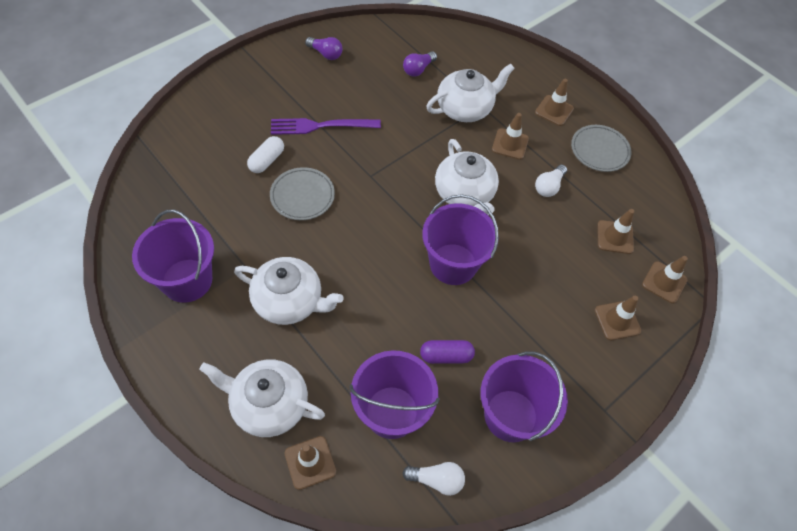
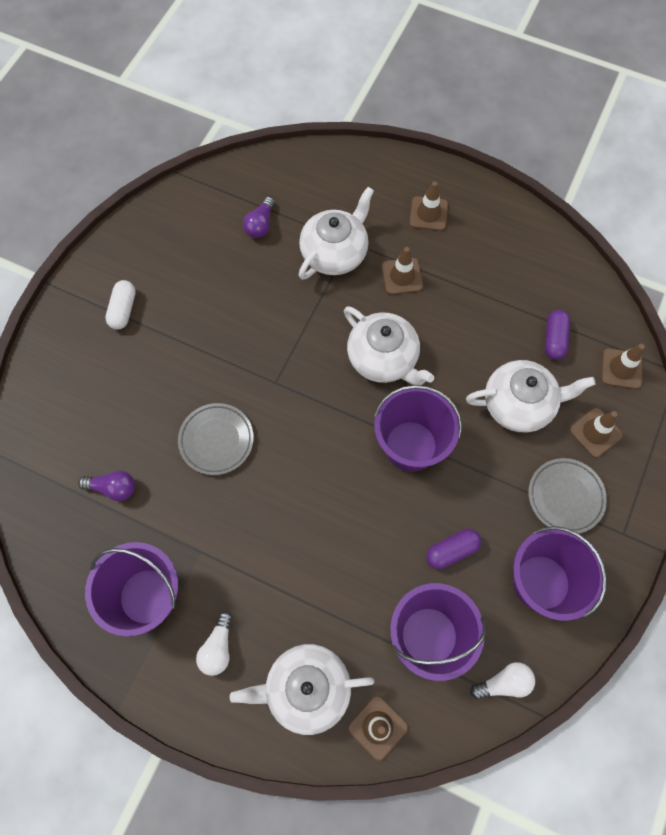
camera: 20 degrees left, 10 degrees up
white teapot [234,257,344,325] -> white teapot moved to [466,360,596,432]
white capsule [247,136,284,173] -> white capsule moved to [105,280,136,329]
purple fork [271,118,381,135] -> none
purple light bulb [305,37,342,60] -> purple light bulb moved to [78,471,135,501]
white light bulb [535,165,567,197] -> white light bulb moved to [196,611,233,676]
grey plate [571,125,631,172] -> grey plate moved to [528,458,607,533]
brown traffic cone [597,209,634,254] -> purple capsule [545,310,570,360]

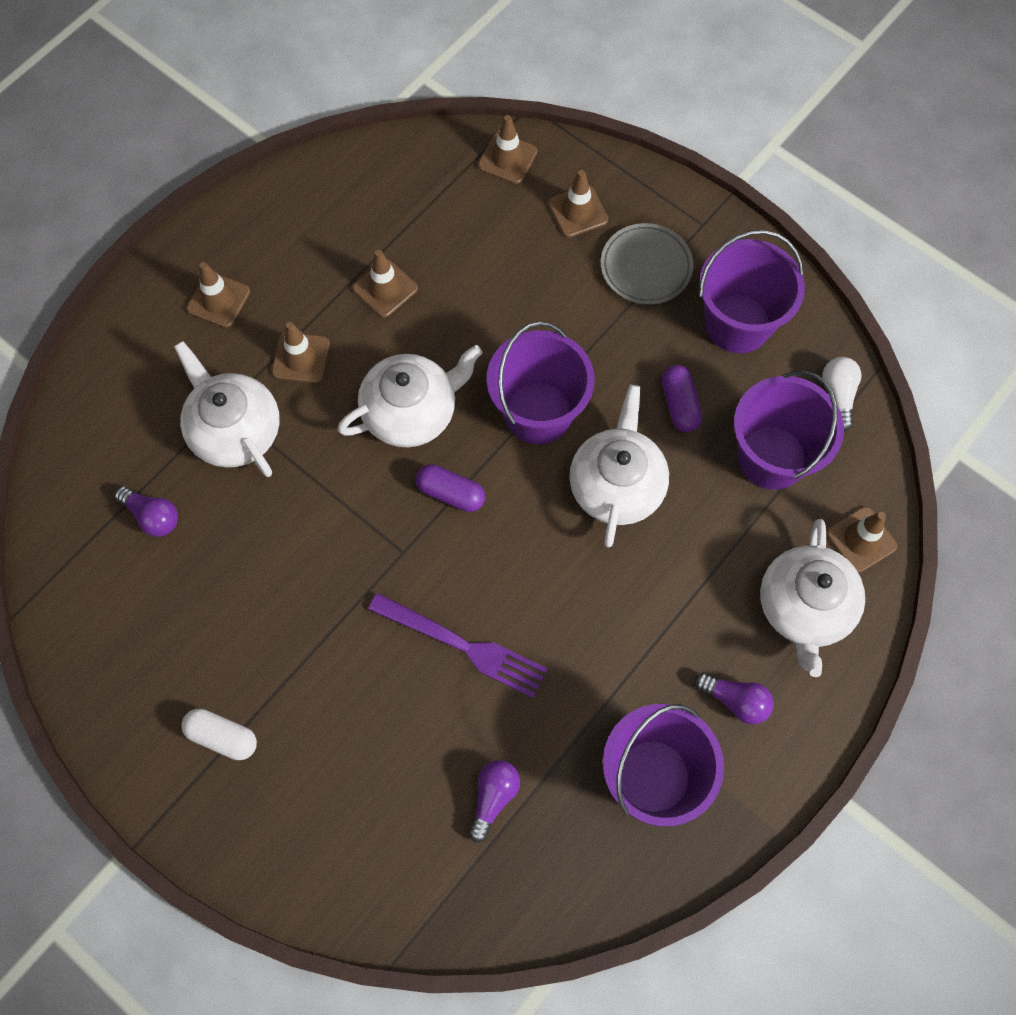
camera: 75 degrees left, 0 degrees up
grey plate [178,403,254,475] -> purple fork [368,593,548,698]
white light bulb [196,611,233,676] -> purple light bulb [695,672,774,725]
white teapot [466,360,596,432] -> white teapot moved to [570,385,669,547]
purple capsule [545,310,570,360] -> purple capsule moved to [416,464,485,512]
none -> brown traffic cone [352,250,418,318]

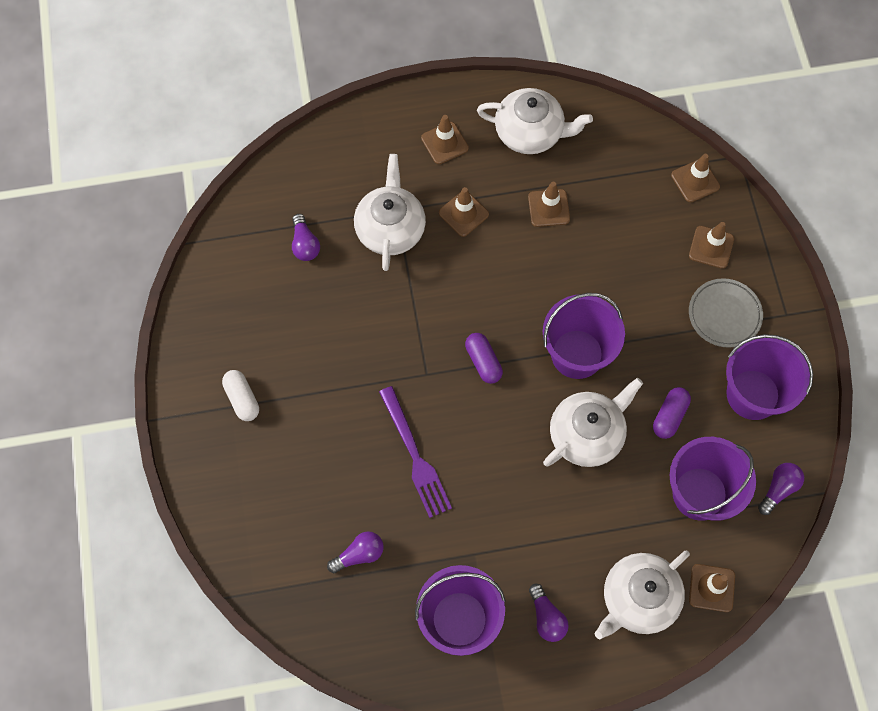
camera: 40 degrees right, 0 degrees up
white teapot [338,345,483,447] -> white teapot moved to [477,88,593,154]
white light bulb [822,357,862,431] -> purple light bulb [758,463,804,515]

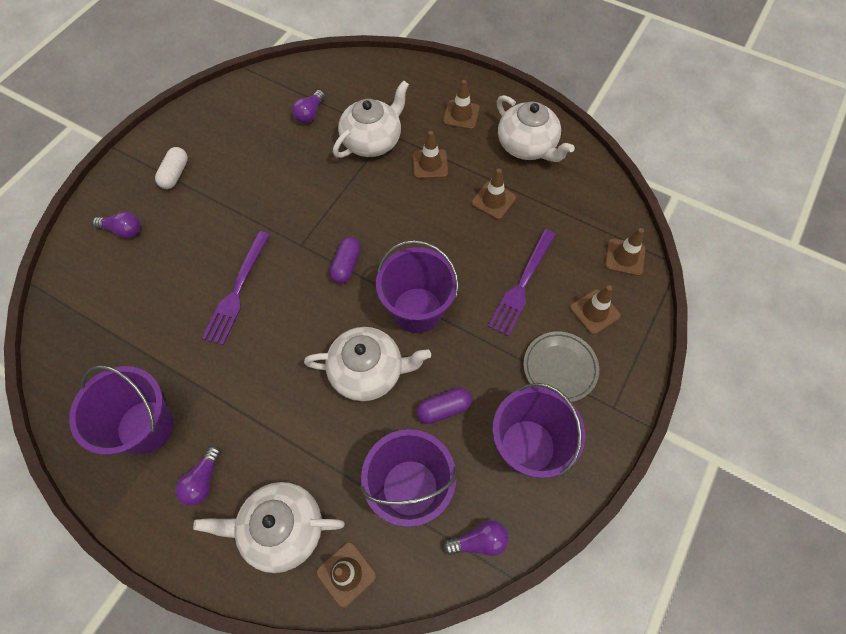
camera: 40 degrees right, 5 degrees down
purple light bulb [327,531,384,573] -> purple light bulb moved to [93,212,141,238]
none -> purple fork [488,229,556,336]

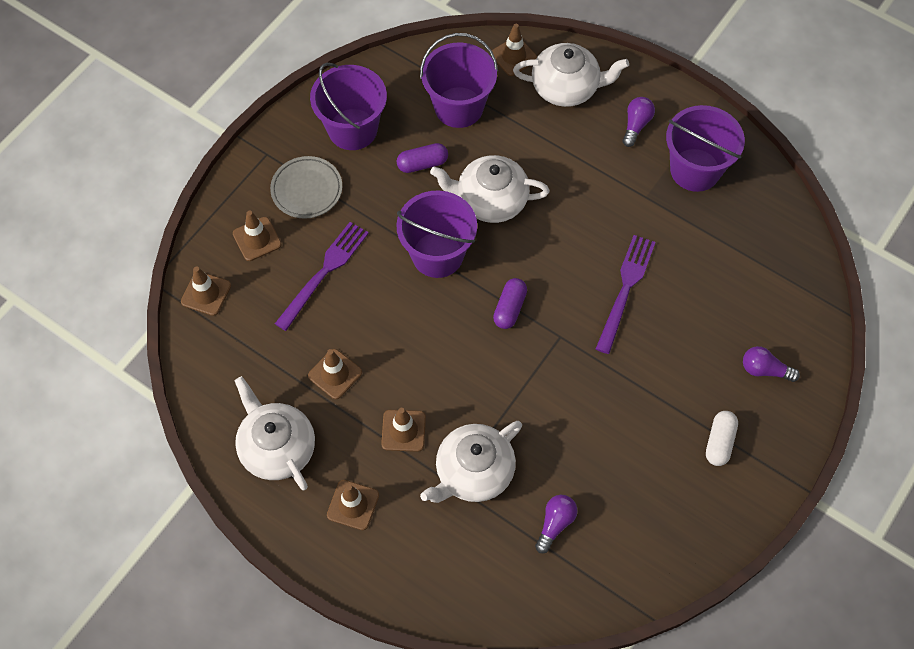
camera: 175 degrees left, 0 degrees up
purple light bulb [443,520,509,556] -> none

